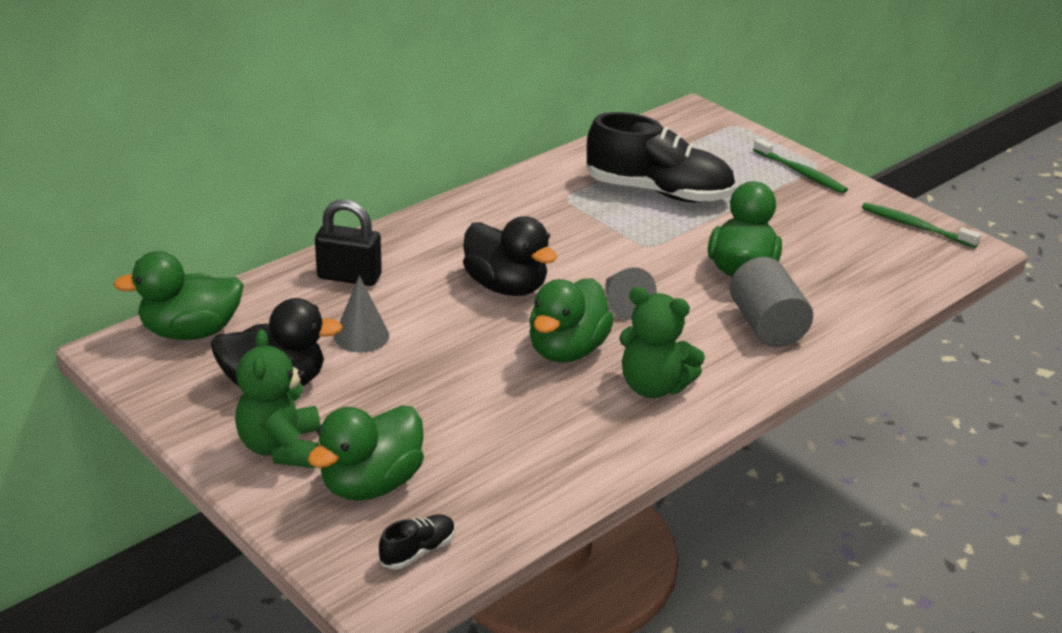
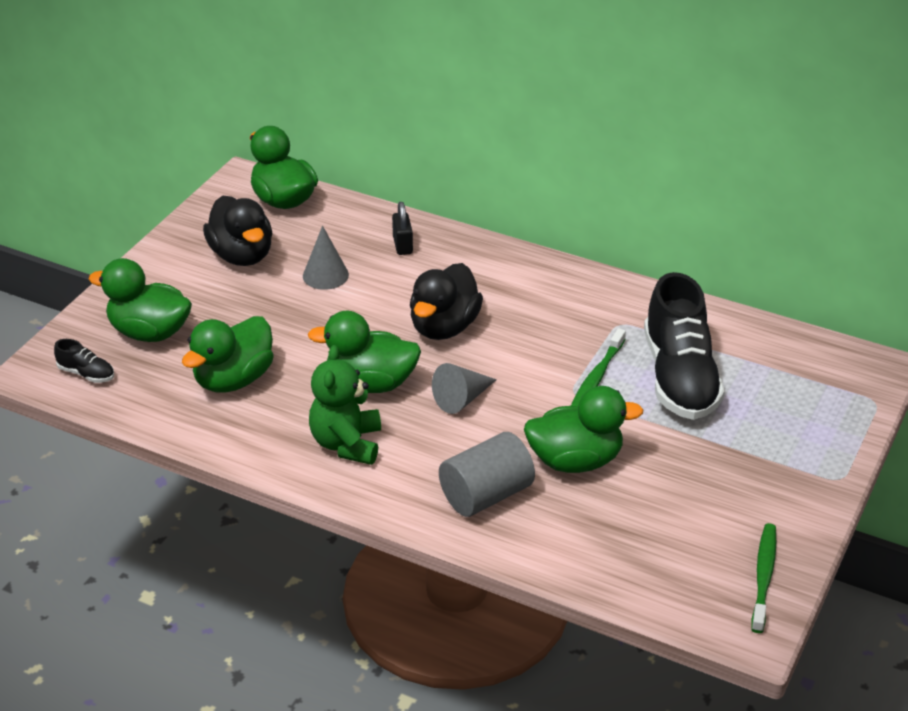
camera: 70 degrees right, 5 degrees up
green teddy bear [235,329,321,468] -> none
black padlock [315,200,382,286] -> black padlock [392,202,413,255], size x0.66
green toothbrush [753,138,848,194] -> green toothbrush moved to [571,328,626,407]
none -> green duck [182,316,274,393]

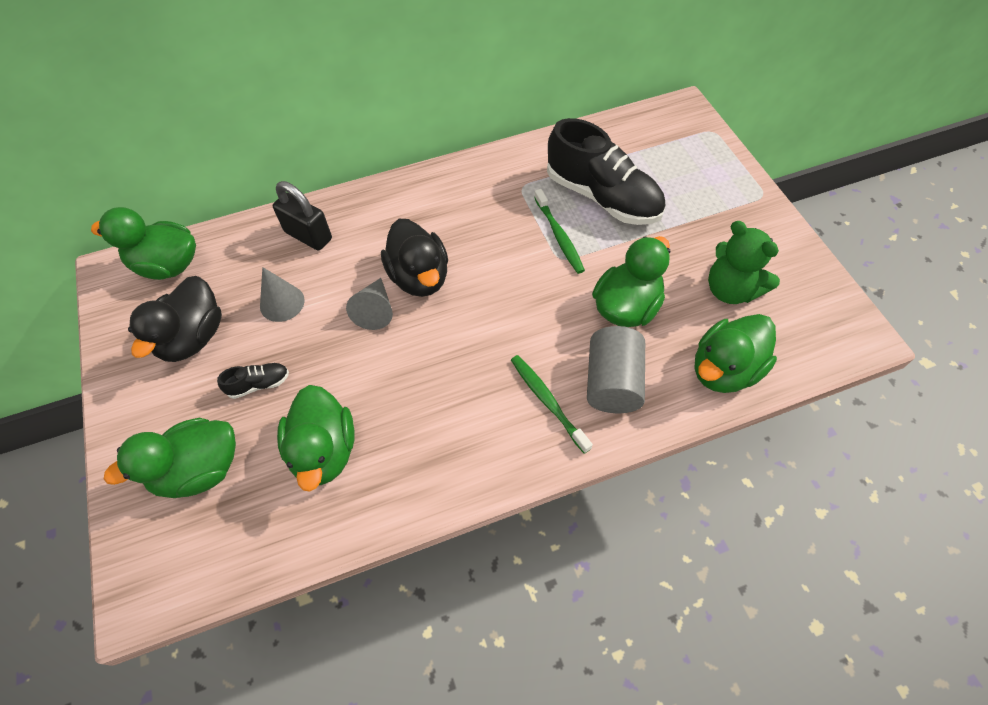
camera: 45 degrees left, 20 degrees up
black shoe [54,339,114,383] -> black shoe moved to [217,363,289,399]
black duck [203,196,272,266] -> black duck turned 90 degrees clockwise [128,276,222,362]
green duck [308,311,421,393] -> green duck moved to [695,314,777,393]
green teddy bear [309,345,381,465] -> green teddy bear moved to [708,221,780,304]
black padlock [392,202,413,255] -> black padlock [273,181,332,251], size x1.53
grey cone [432,363,497,414] -> grey cone moved to [346,278,393,330]
green toothbrush [751,523,776,633] -> green toothbrush moved to [511,355,593,454]

